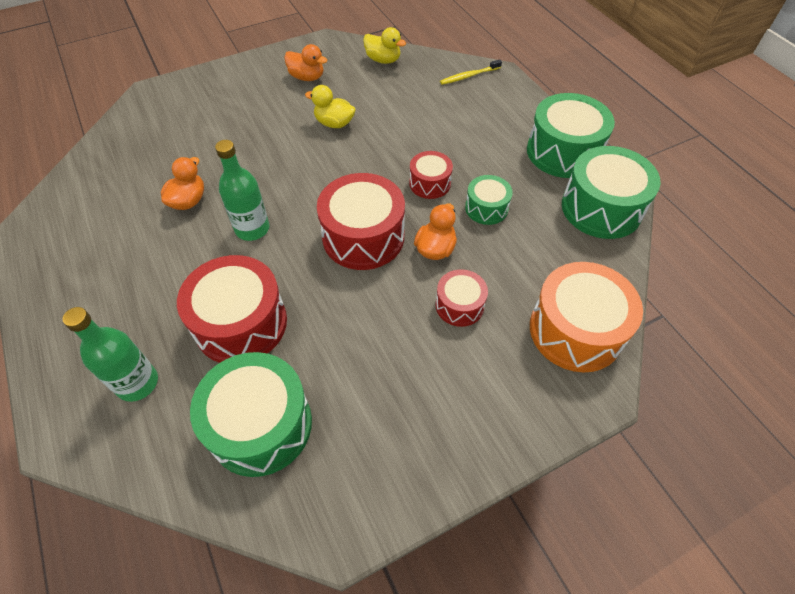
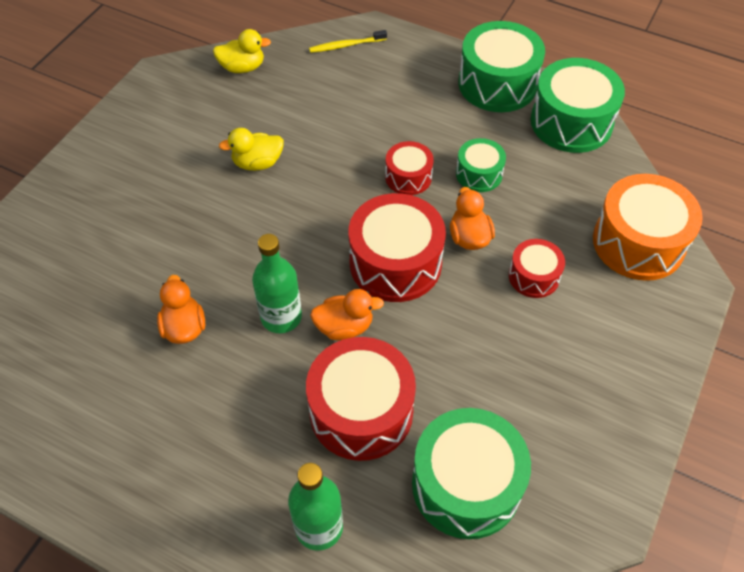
camera: 35 degrees left, 0 degrees up
orange duck [284,44,327,81] -> orange duck moved to [310,289,384,340]
yellow toothbrush [440,59,502,85] -> yellow toothbrush turned 45 degrees clockwise [309,30,387,53]

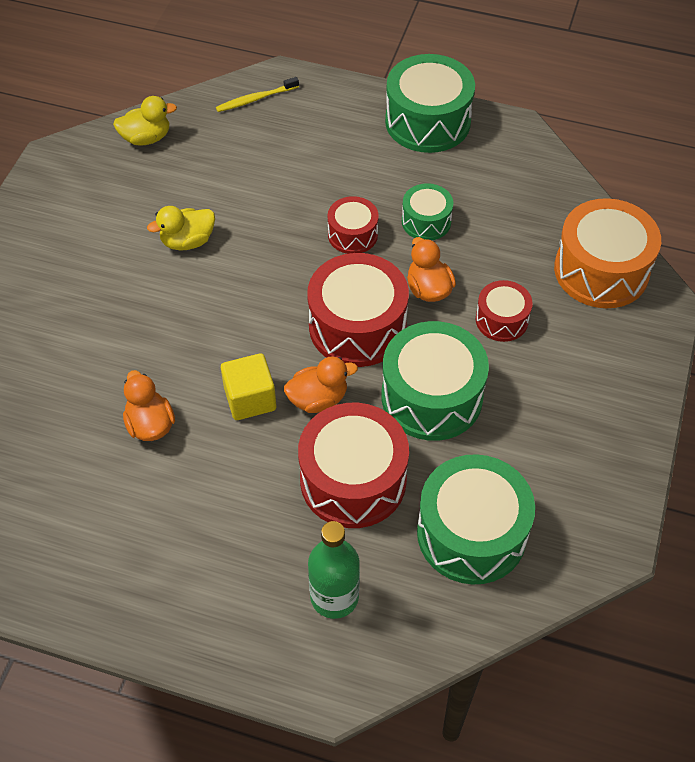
camera: 10 degrees left, 0 degrees up
green bottle [252,234,302,333] -> yellow cube [221,353,276,420]
green drum [531,58,625,153] -> green drum moved to [381,321,489,441]

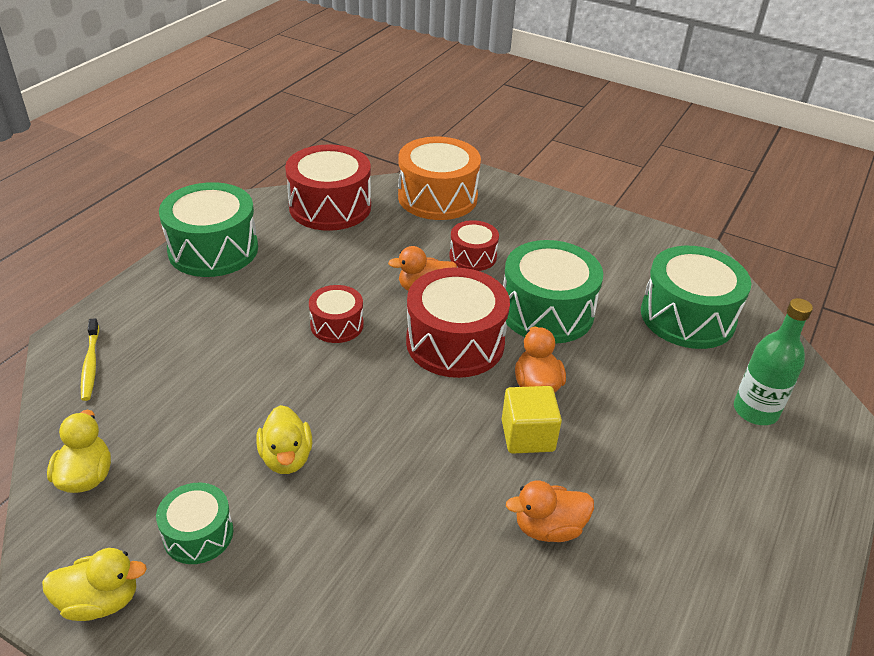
camera: 80 degrees left, 15 degrees down
red drum [298,403,409,528] -> red drum moved to [285,144,371,231]
green drum [402,183,453,240] -> green drum moved to [156,483,233,564]
none -> yellow duck [42,548,147,621]

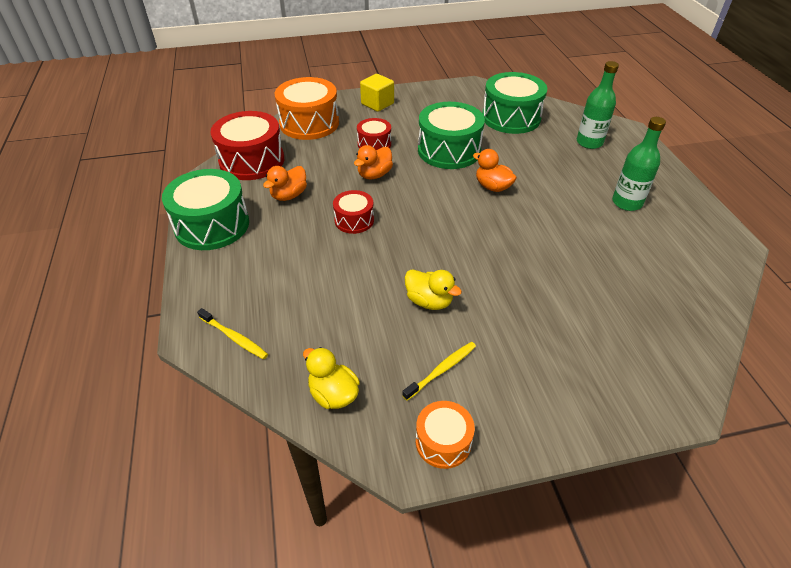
camera: 40 degrees left, 5 degrees up
yellow duck [42,548,147,621] -> orange drum [416,401,475,469]
green drum [156,483,233,564] -> yellow toothbrush [402,342,476,400]
red drum [406,267,510,378] -> none
yellow cube [502,386,562,454] -> yellow cube moved to [360,74,394,112]
orange duck [506,481,594,542] -> orange duck moved to [263,166,307,201]
none -> green bottle [612,117,666,211]

